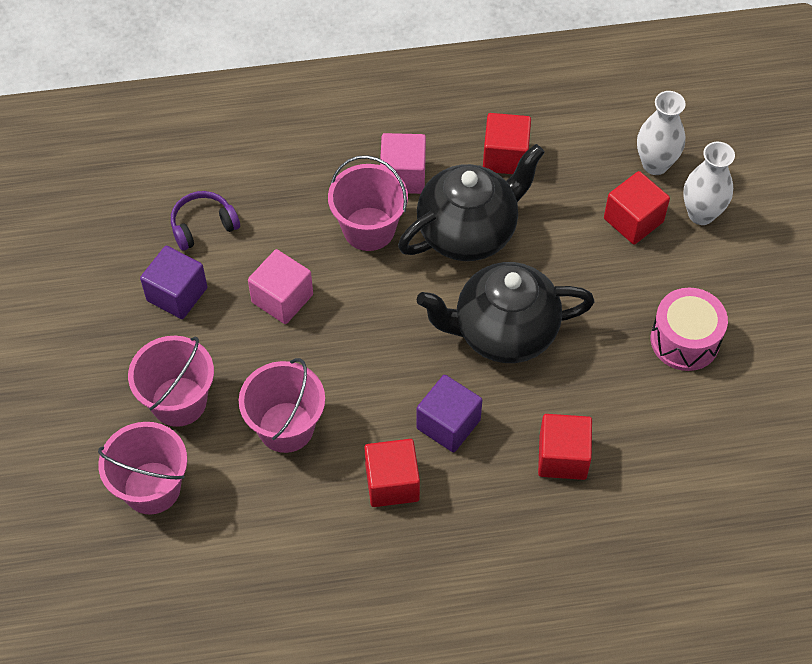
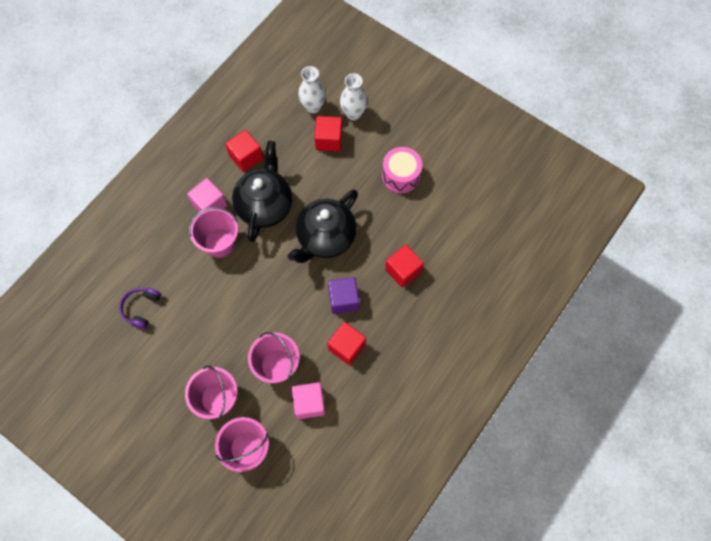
camera: 45 degrees left, 10 degrees up
purple cube [140,246,207,319] -> none
pink cube [248,249,313,324] -> pink cube moved to [292,382,325,419]

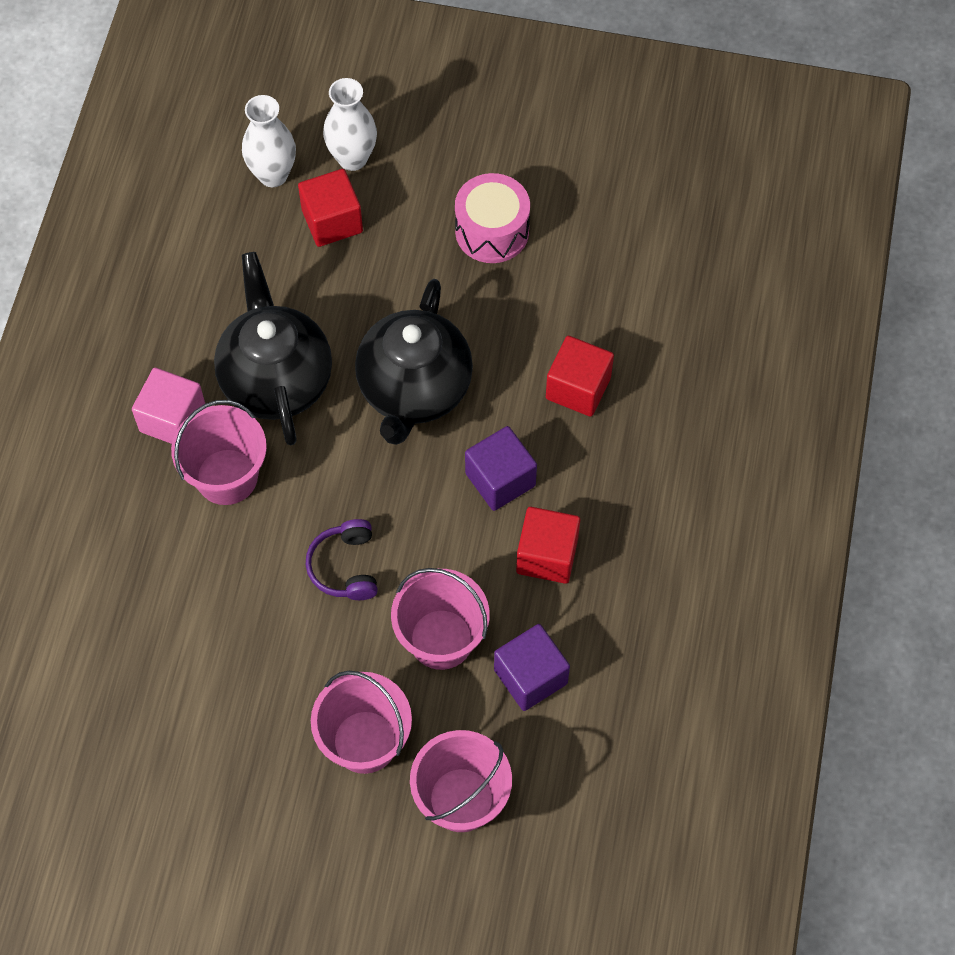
camera: 25 degrees left, 5 degrees down
purple headphones [119,288,161,329] -> purple headphones moved to [306,519,378,600]
red cube [225,130,263,172] -> none
pink cube [292,382,325,419] -> purple cube [494,624,570,711]

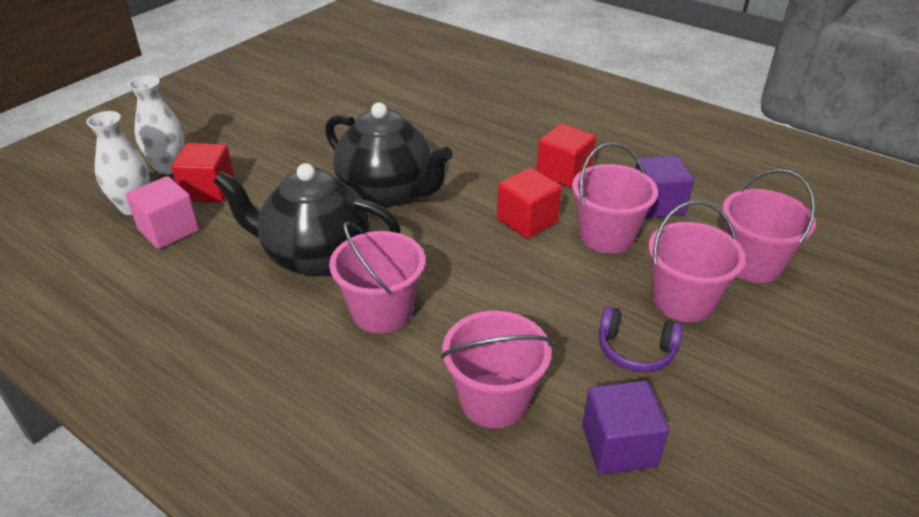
camera: 65 degrees left, 25 degrees down
pink cube [132,368,205,444] -> pink cube moved to [126,176,199,249]
purple headphones [306,519,378,600] -> purple headphones moved to [599,306,683,373]
pink drum [455,173,530,263] -> none
purple cube [465,426,537,511] -> purple cube moved to [582,381,669,475]
red cube [546,336,614,417] -> red cube moved to [497,168,562,239]
none -> pink bucket [441,311,553,428]

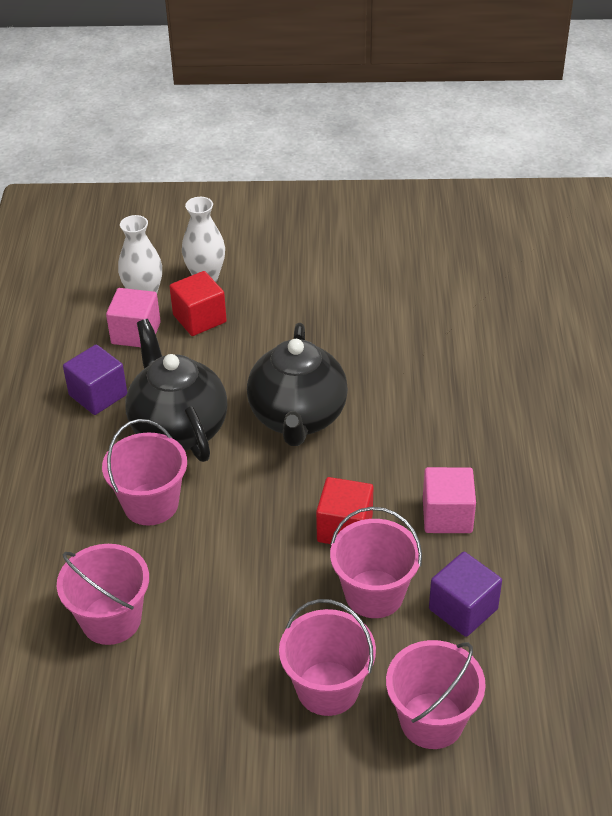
camera: 55 degrees right, 5 degrees up
red cube [537,124,596,188] -> pink cube [423,467,476,533]
purple cube [582,381,669,475] -> purple cube moved to [63,344,127,415]
purple headphones [599,306,683,373] -> none

